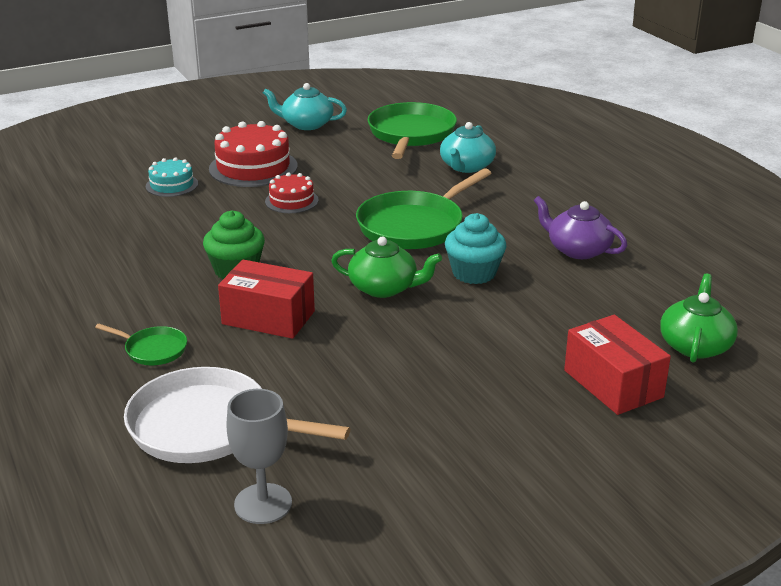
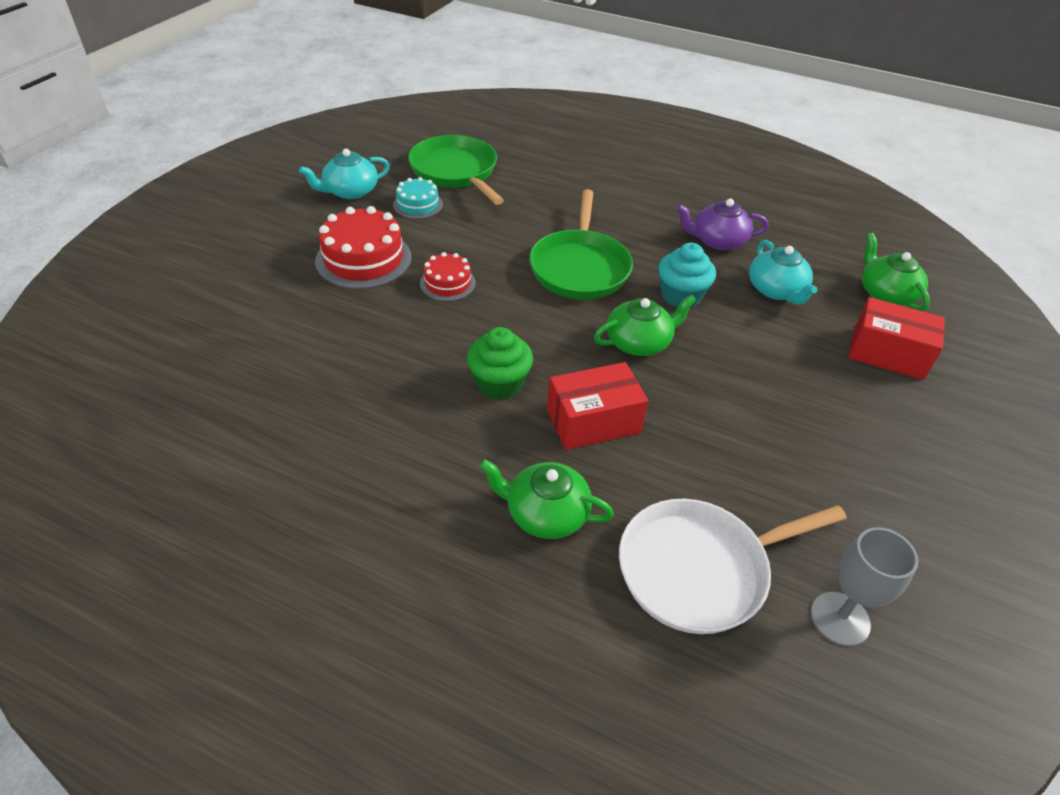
camera: 40 degrees left, 15 degrees up
green pan [95,324,187,365] -> green teapot [479,459,614,539]
turquoise cake [146,157,198,197] -> turquoise cake moved to [393,177,443,219]
turquoise teapot [440,122,496,173] -> turquoise teapot moved to [749,240,818,305]

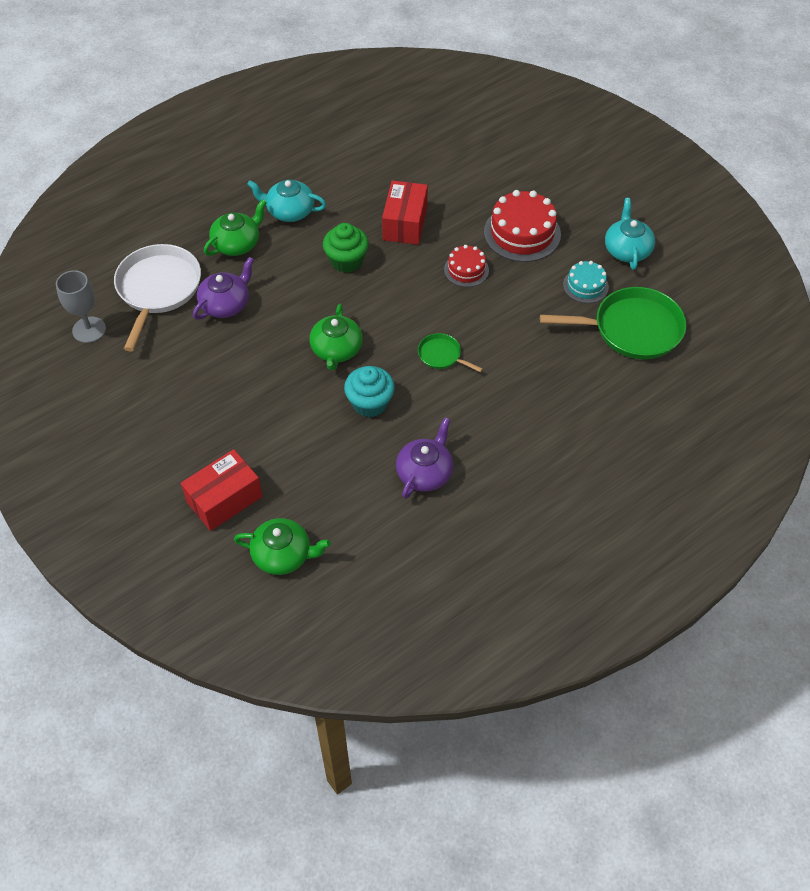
camera: 120 degrees right, 10 degrees up
green pan [529,189,633,299] -> green pan [418,333,483,372], size x0.48
red box [547,362,648,450] -> red box moved to [382,180,428,245]
turquoise teapot [749,240,818,305] -> turquoise teapot moved to [247,179,326,222]
none -> purple teapot [193,257,254,320]

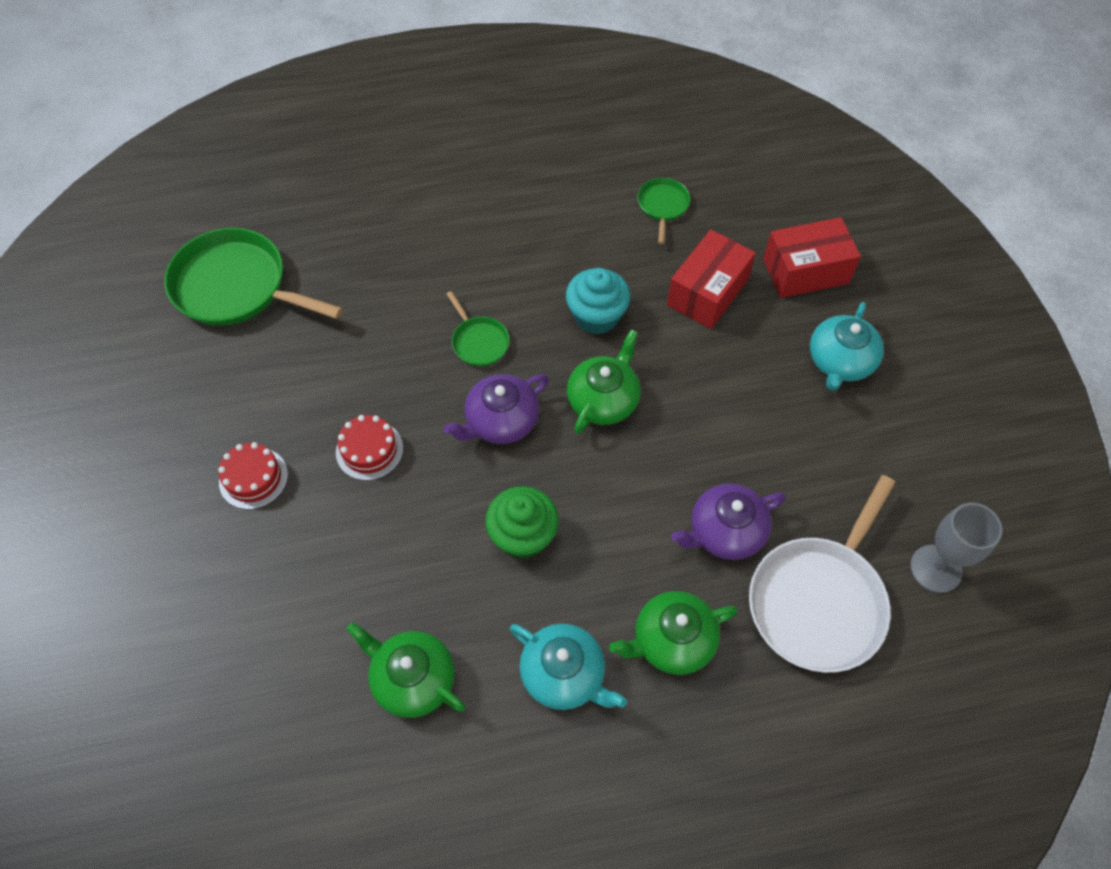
camera: 155 degrees left, 5 degrees up
green teapot [234,518,331,575] -> green teapot moved to [346,622,466,718]
red box [382,180,428,245] -> red box moved to [667,229,756,329]
purple teapot [396,418,453,499] -> purple teapot moved to [444,374,549,444]
red cake [484,190,561,262] -> red cake [218,442,288,509], size x0.57
turquoise cake [563,261,609,303] -> none
turquoise teapot [605,198,655,270] -> turquoise teapot moved to [810,302,884,391]
none -> green pan [637,178,690,244]

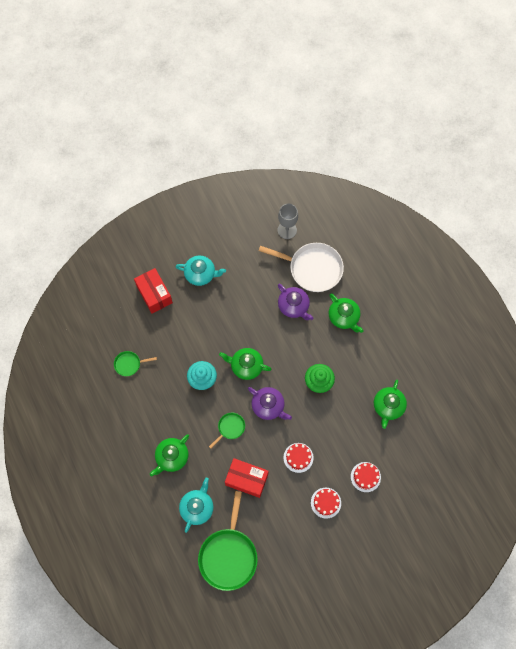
camera: 105 degrees left, 10 degrees up
turquoise teapot [510,624,627,710] -> turquoise teapot moved to [179,478,214,533]
red box [667,229,756,329] -> red box moved to [225,458,269,498]
none -> green teapot [150,434,189,477]
none -> red cake [351,462,381,492]

